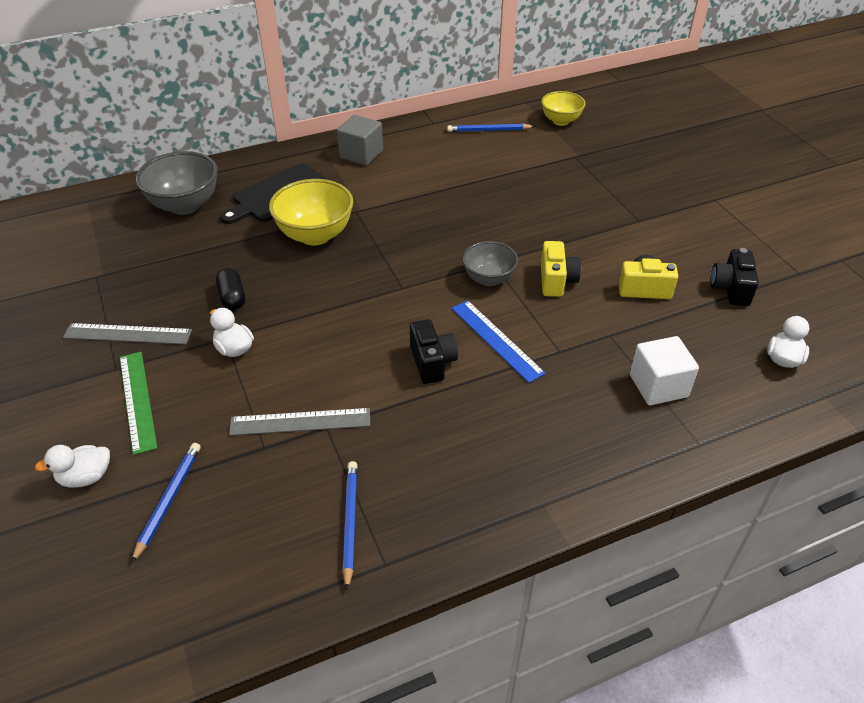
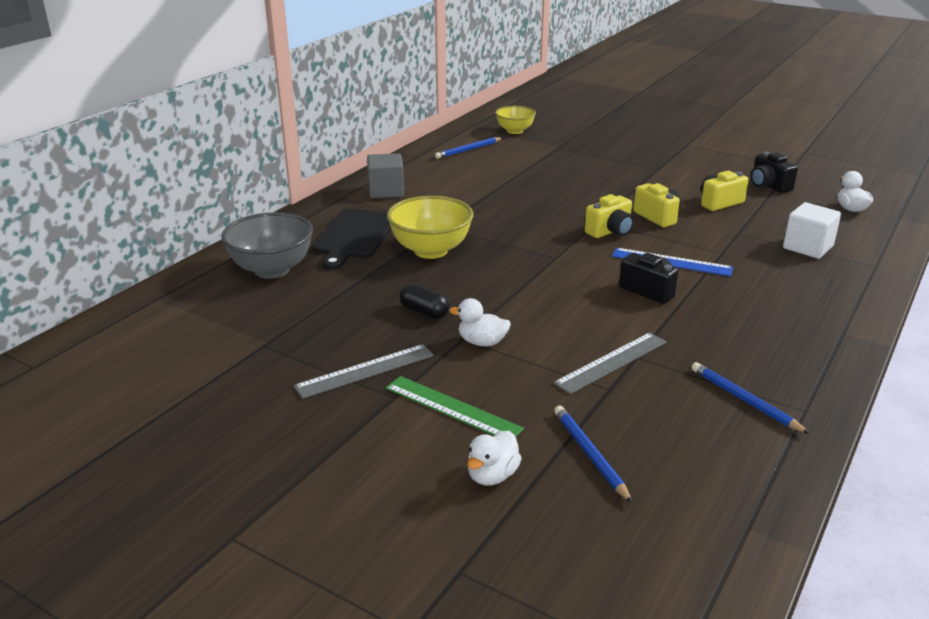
camera: 35 degrees left, 15 degrees down
grey bowl [463,241,518,286] -> yellow camera [585,194,634,238]

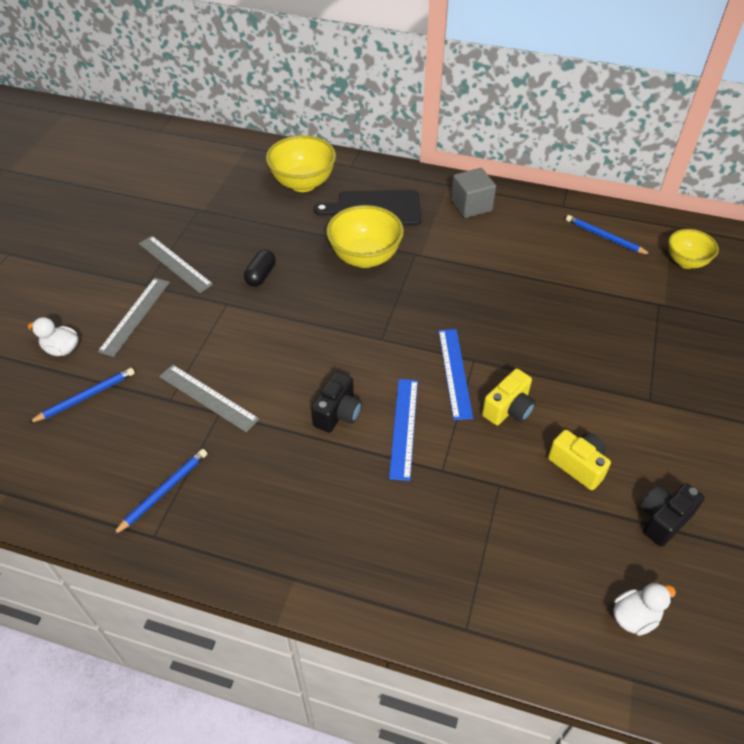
camera: 75 degrees right, 20 degrees up
grey bowl [221,212,313,279] -> yellow bowl [266,135,336,192]
green ruler [386,376,524,437] -> grey ruler [98,278,170,357]
white duck [449,298,511,346] -> none
yellow camera [585,194,634,238] -> blue ruler [439,329,473,420]
white cube [783,202,841,259] -> none

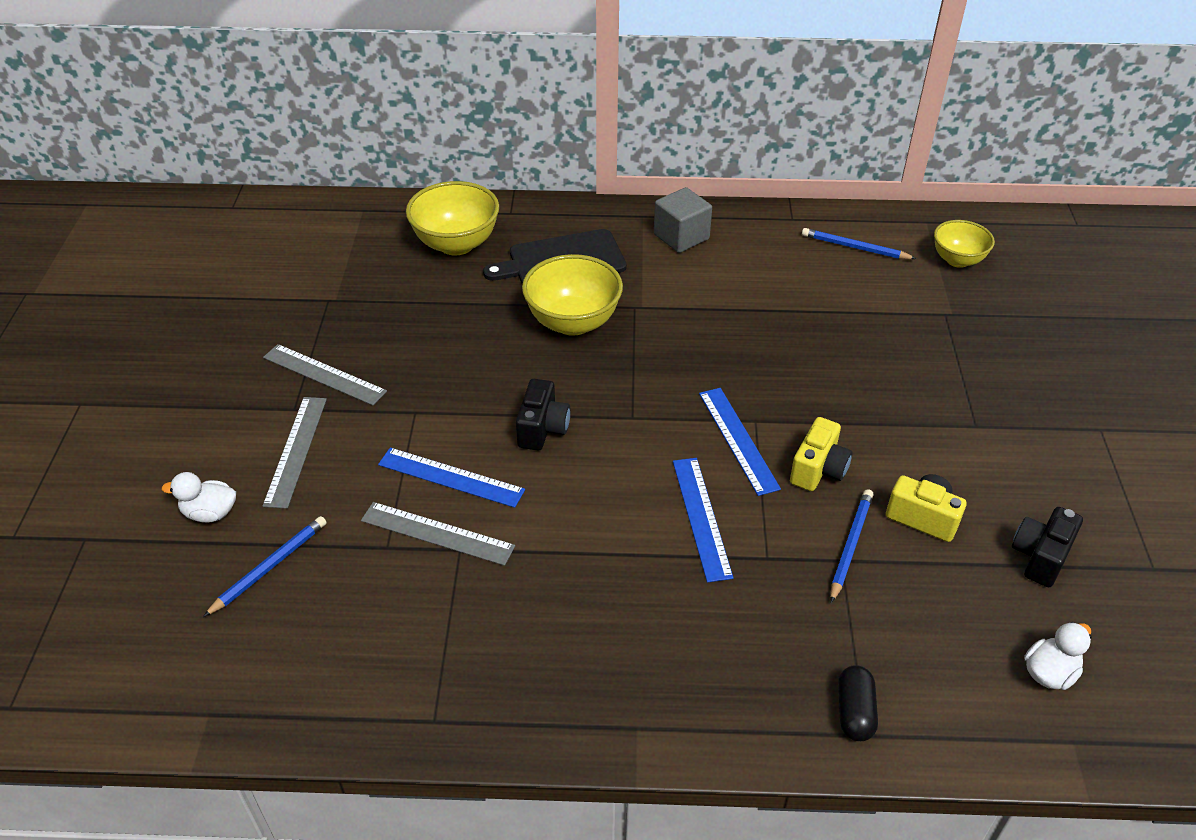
camera: 15 degrees left, 5 degrees down
blue pencil [112,449,207,536] -> blue pencil moved to [830,489,874,603]
black capsule [244,250,276,287] -> black capsule moved to [838,665,878,741]
black camera [311,372,362,433] -> black camera moved to [516,379,570,450]
none -> blue ruler [378,448,525,508]

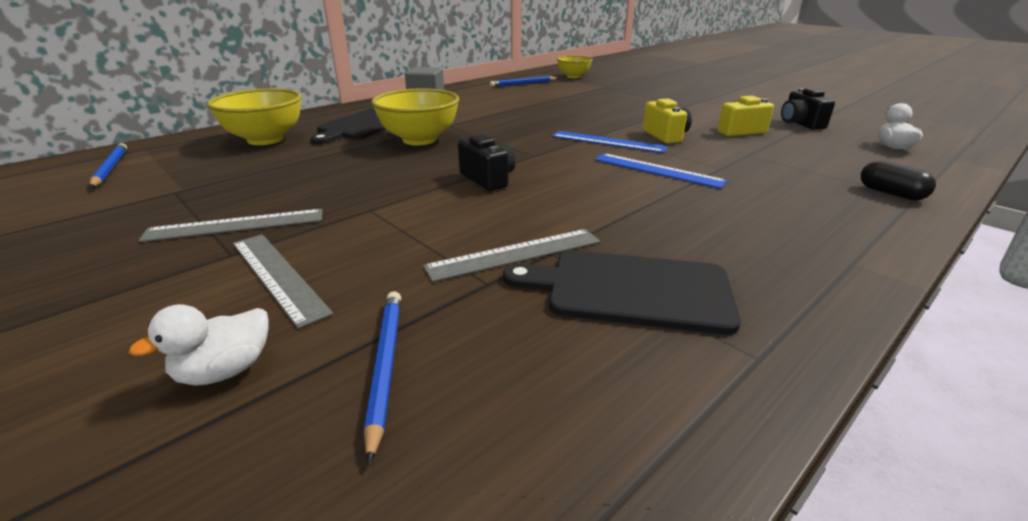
camera: 45 degrees left, 15 degrees down
blue ruler [378,448,525,508] -> none
blue pencil [830,489,874,603] -> blue pencil moved to [90,143,127,188]
none -> black cutting board [503,250,741,335]

